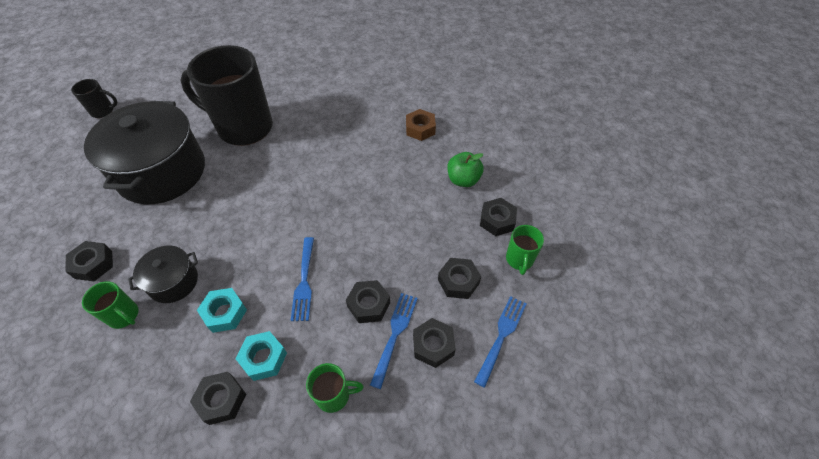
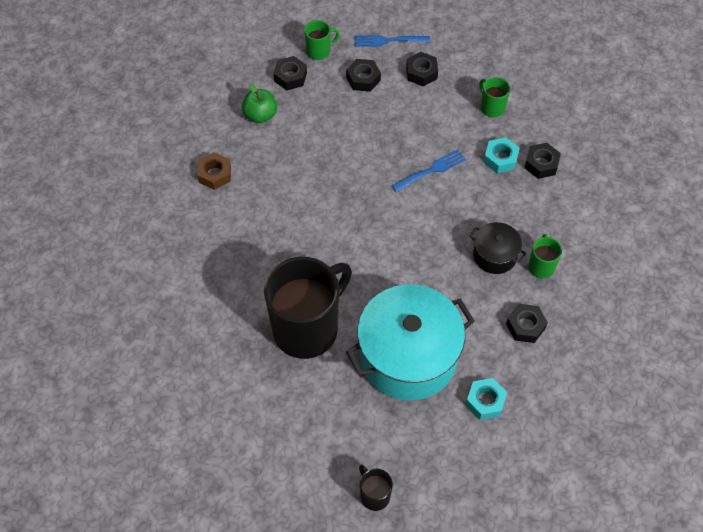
camera: 120 degrees left, 5 degrees up
black pot [84,101,205,204] -> turquoise pot [346,284,475,400]
black mug [181,45,273,146] -> black mug turned 120 degrees counterclockwise [264,257,352,359]
turquoise nut [197,288,247,333] -> turquoise nut moved to [466,378,507,420]
black nut [346,280,390,323] -> none
blue fork [370,293,418,389] -> none

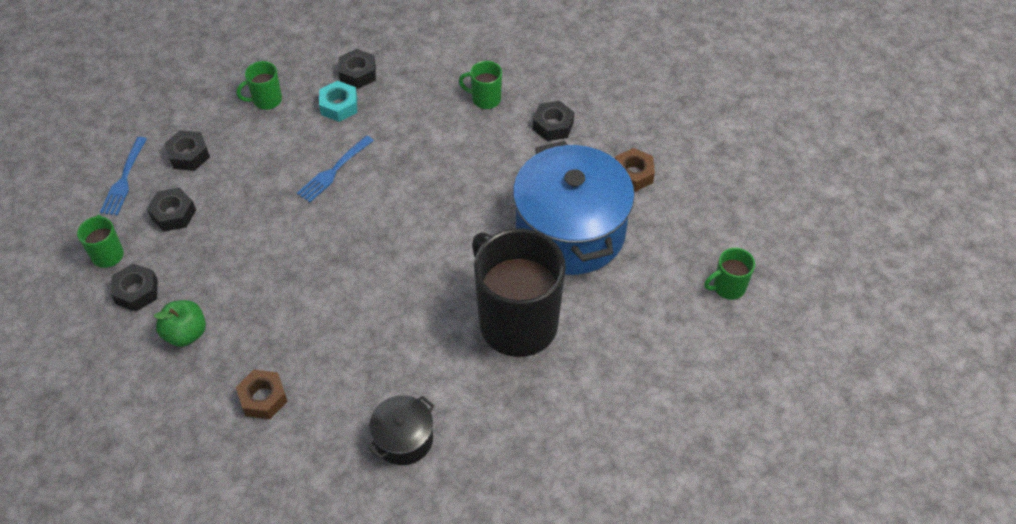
camera: 80 degrees left, 5 degrees down
turquoise pot [346,284,475,400] -> blue pot [513,141,635,275]
black mug [359,465,393,511] -> green mug [704,248,755,300]
blue fork [392,149,466,192] -> blue fork turned 120 degrees counterclockwise [297,135,374,202]
turquoise nut [466,378,507,420] -> brown nut [615,148,655,192]
black pot [469,222,526,274] -> black pot moved to [368,395,435,465]

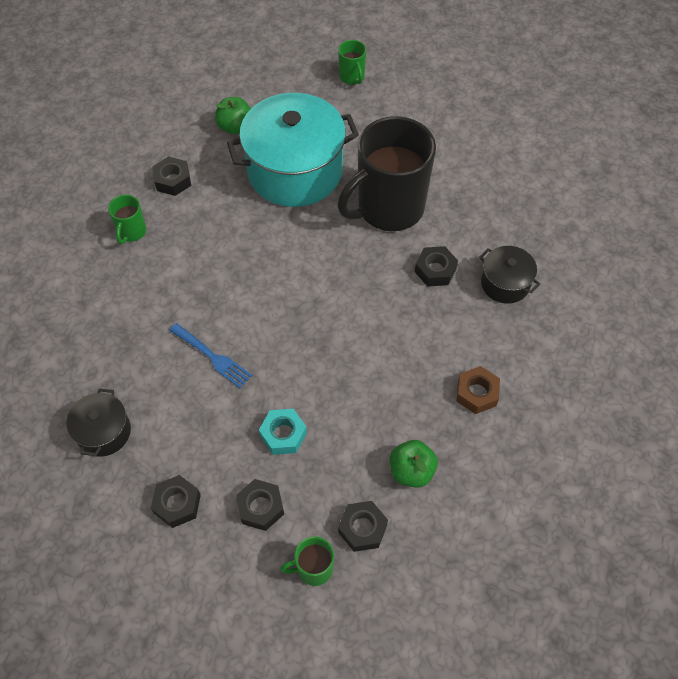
camera: 90 degrees left, 5 degrees up
blue fork [100,137,147,215] -> none
green mug [236,61,282,110] -> black pot [67,389,131,457]
turquoise nut [319,81,357,122] -> turquoise nut moved to [259,409,307,455]
black nut [338,49,376,89] -> black nut moved to [415,246,458,287]
blue pot [513,141,635,275] -> turquoise pot [227,93,359,207]
brown nut [615,148,655,192] -> green apple [215,97,251,135]

